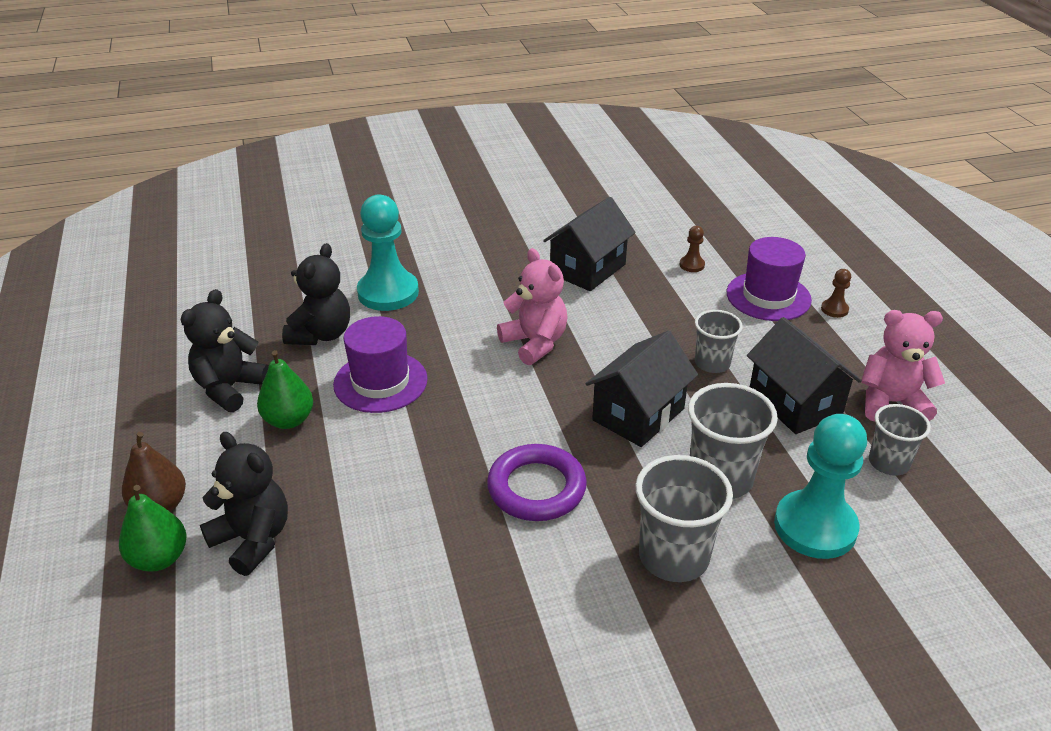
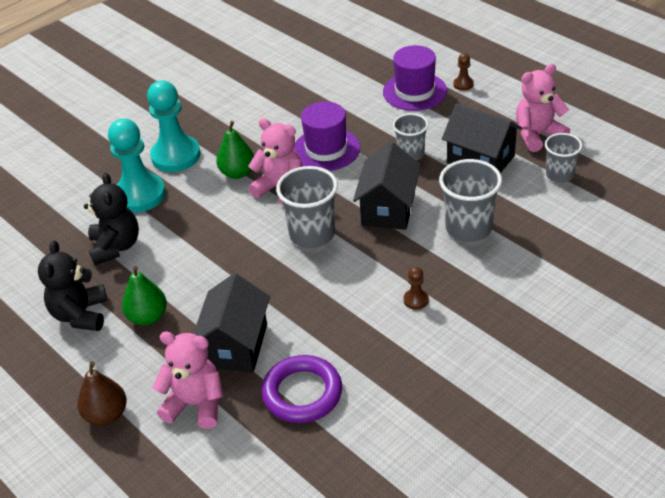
camera: 25 degrees left, 5 degrees up
green pear [119,485,187,571] -> green pear moved to [216,121,254,179]
black teddy bear [200,432,288,576] -> pink teddy bear [152,332,223,429]
purple hat [333,316,428,413] -> purple hat moved to [293,102,360,171]
purple ring [487,444,587,521] -> purple ring moved to [261,355,342,423]
black house [543,197,636,291] -> black house moved to [193,273,270,372]
grey cup [635,455,733,582] -> grey cup moved to [276,166,338,248]
brown pawn [680,226,705,272] -> brown pawn moved to [404,267,429,310]
turquoise pawn [774,414,867,559] -> turquoise pawn moved to [147,80,201,172]

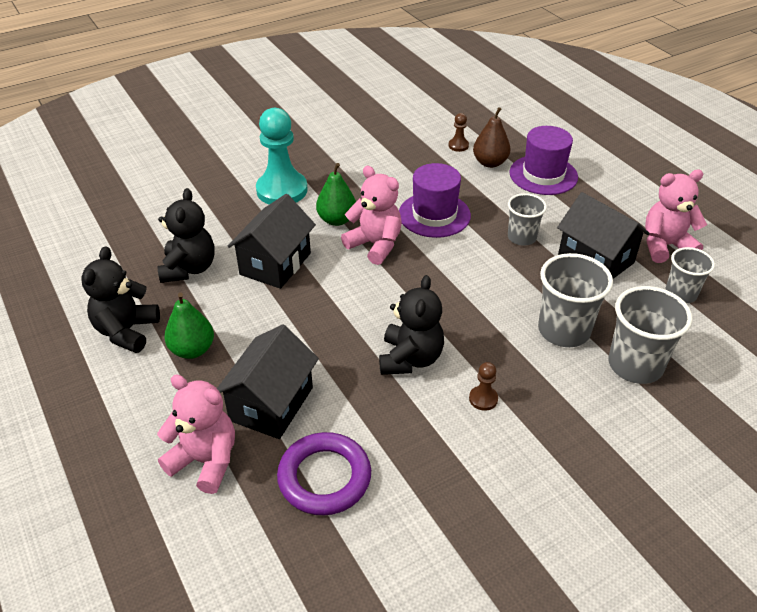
camera: 10 degrees right, 0 degrees up
brown pear [77,361,127,426] -> brown pear moved to [473,107,511,168]
turquoise pawn [108,119,166,212] -> none
grey cup [276,166,338,248] -> grey cup moved to [609,286,693,384]
black house [353,142,421,230] -> black house moved to [227,194,316,289]
brown pawn [453,53,474,91] -> brown pawn moved to [448,113,469,152]
none -> black teddy bear [379,275,444,375]

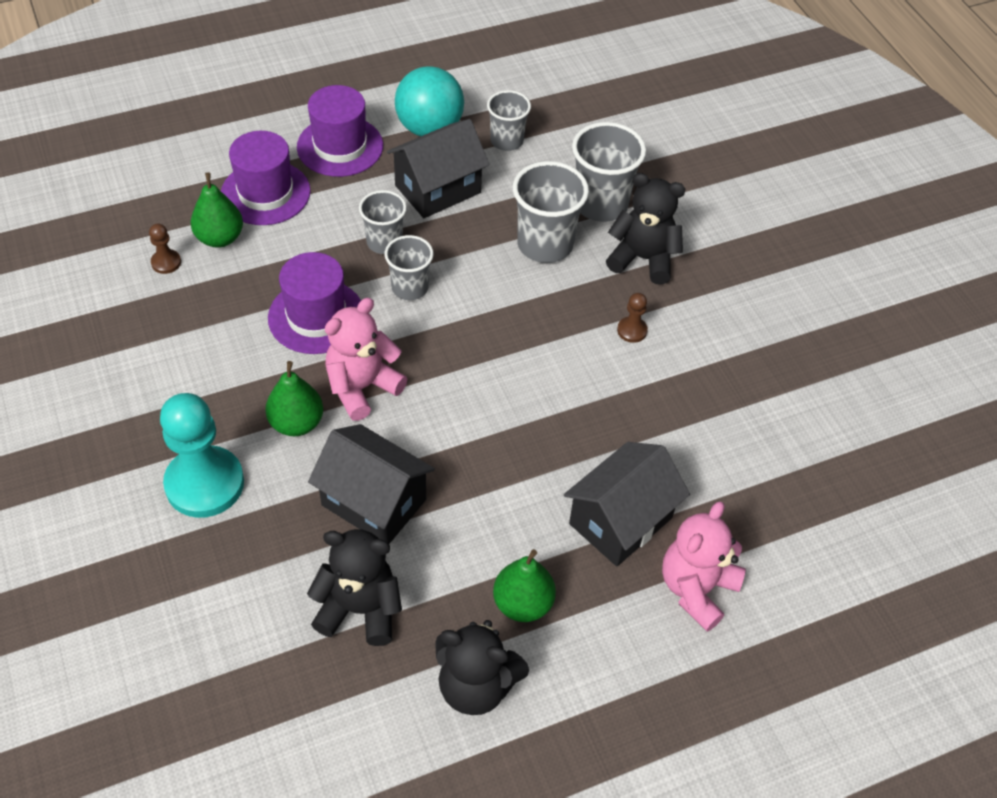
camera: 85 degrees left, 10 degrees up
black house [217,324,319,439] -> black house turned 75 degrees counterclockwise [564,442,690,566]
purple ring [277,432,371,515] -> none
black teddy bear [379,275,444,375] -> black teddy bear moved to [606,173,686,285]
brown pear [473,107,511,168] -> green pear [191,172,243,248]
pink teddy bear [645,170,707,263] -> turquoise ball [395,66,464,136]
none -> purple hat [297,85,383,177]
none -> grey cup [385,235,433,300]

